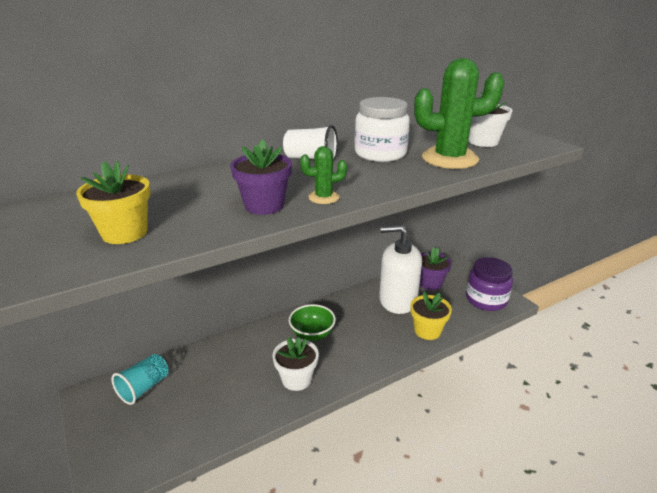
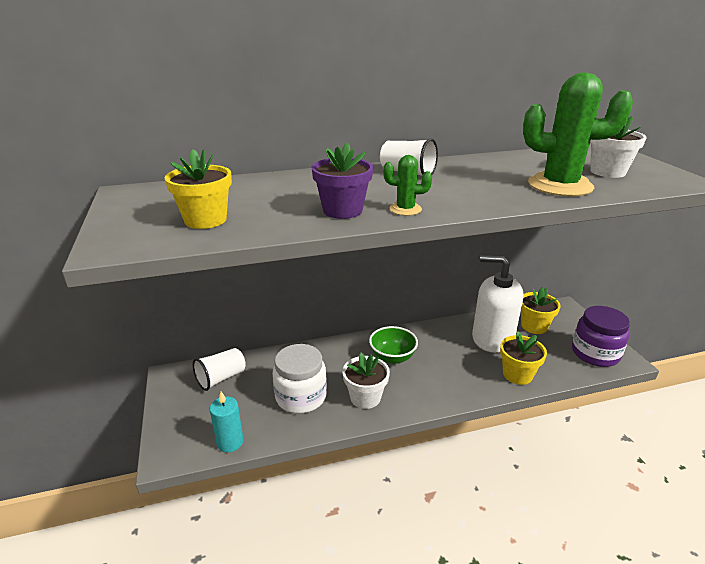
camera: 15 degrees right, 0 degrees up
turquoise cup [111,354,169,405] -> white cup [193,348,246,391]
white jar [355,97,410,162] -> white jar moved to [273,344,327,414]
purple flower pot [420,247,452,290] -> yellow flower pot [521,287,561,334]
none -> turquoise candle [210,392,244,452]

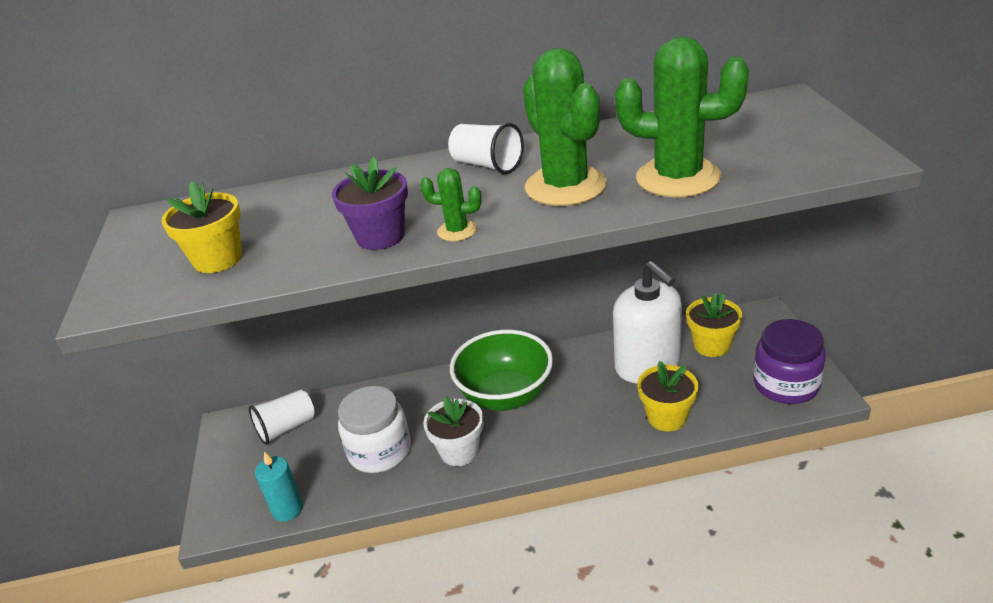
camera: 10 degrees right, 5 degrees up
green bowl [369,326,418,364] -> green bowl [450,330,553,411], size x1.59
white soap dispenser [472,255,523,353] -> white soap dispenser turned 150 degrees counterclockwise [613,261,682,383]
white flower pot [590,116,647,178] -> none
none -> green cactus [523,48,607,206]

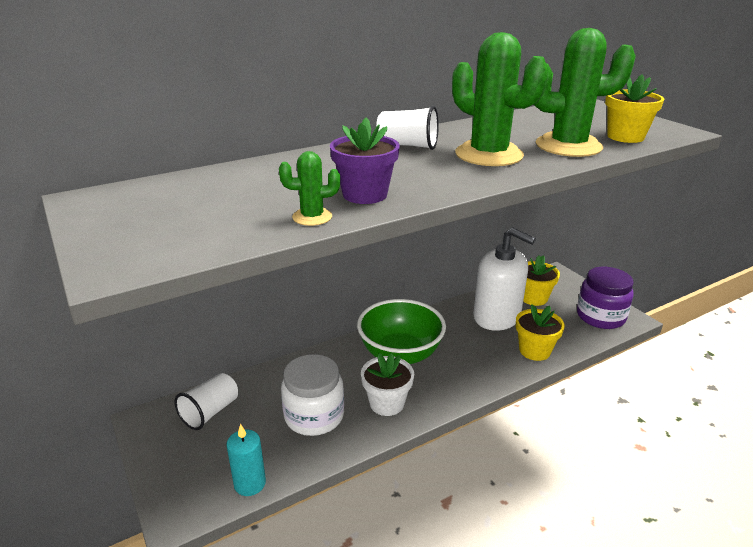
camera: 25 degrees left, 5 degrees down
yellow flower pot [161,181,242,273] -> yellow flower pot moved to [605,74,664,143]
green cactus [420,168,482,241] -> green cactus moved to [279,151,340,226]

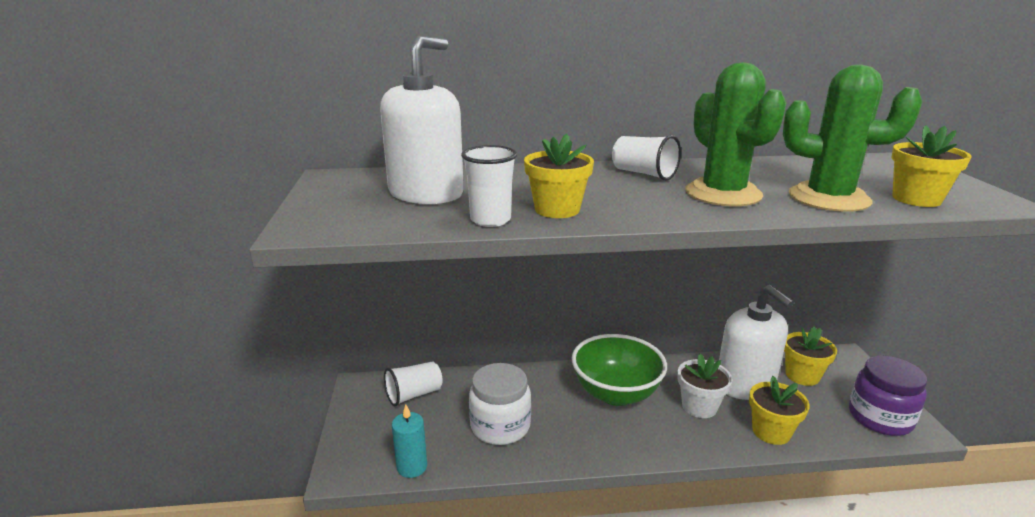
camera: 25 degrees right, 5 degrees down
green cactus [279,151,340,226] -> white cup [461,145,517,227]
purple flower pot [330,118,400,204] -> yellow flower pot [524,134,594,218]
white flower pot [361,353,414,416] -> white flower pot moved to [677,353,732,418]
none -> white soap dispenser [380,36,464,204]

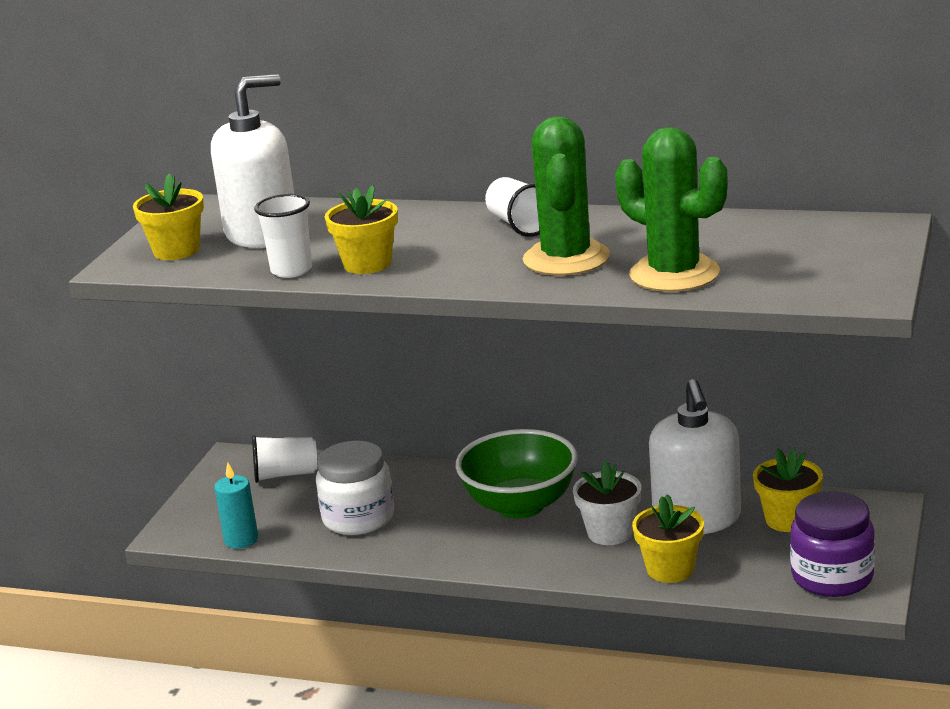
camera: 25 degrees right, 0 degrees up
yellow flower pot [892,125,972,207] -> yellow flower pot moved to [133,173,204,260]

